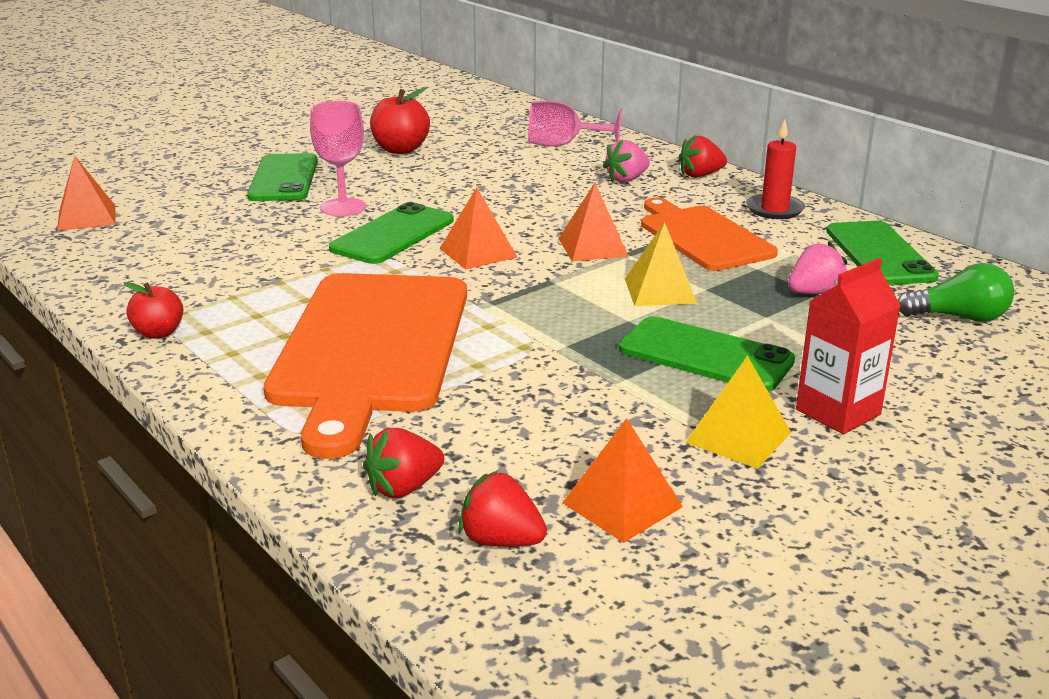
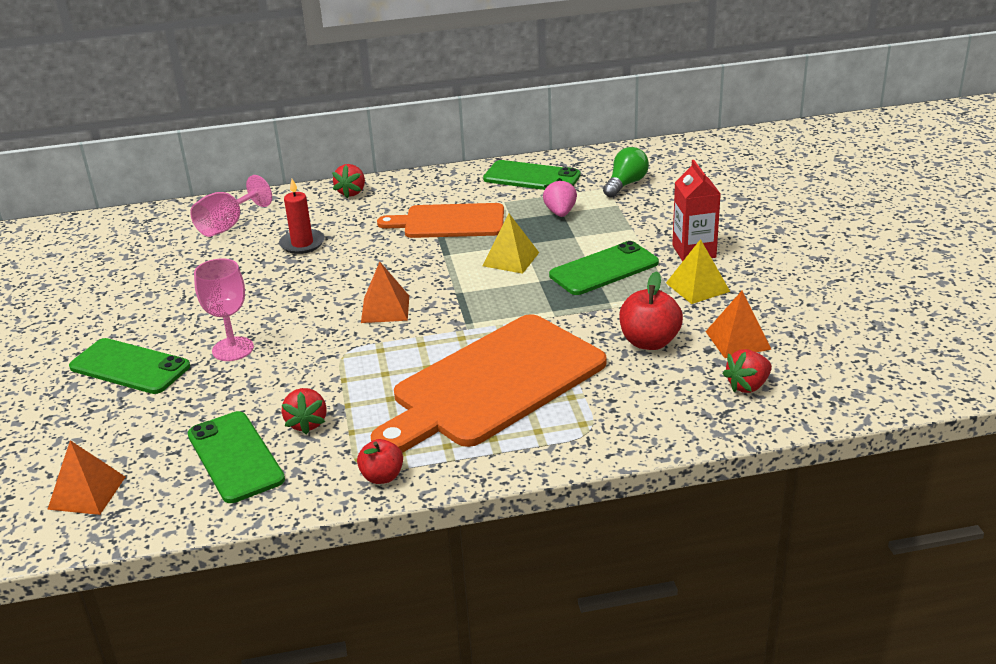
camera: 60 degrees left, 5 degrees up
orange cutting board [264,273,467,459] -> orange cutting board turned 105 degrees clockwise [371,314,607,453]
green phone [329,202,454,264] -> green phone moved to [187,411,285,503]
red strawberry [363,428,444,498] -> red strawberry moved to [281,388,327,435]
red apple [370,87,430,154] -> red apple moved to [619,271,683,350]
orange pyramid [558,183,629,261] -> none
pink strawberry [603,139,650,182] -> none
red candle [746,120,805,219] -> red candle moved to [279,179,325,254]

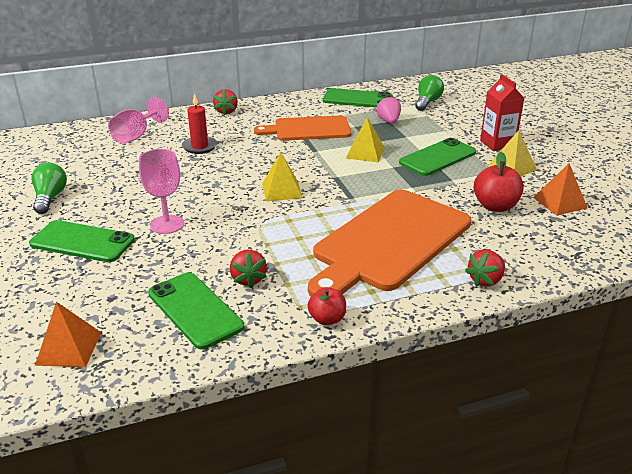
camera: 10 degrees left, 0 degrees up
orange pyramid [361,262,409,323] -> yellow pyramid [262,152,303,201]
red strawberry [722,349,772,393] -> red strawberry moved to [465,250,505,287]
none -> green light bulb [32,163,67,214]

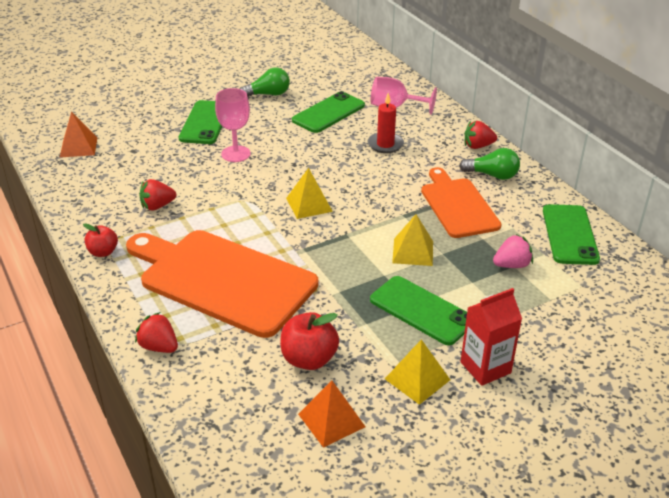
camera: 80 degrees right, 5 degrees up
green phone [148,272,244,350] -> green phone moved to [292,91,365,133]
green light bulb [415,75,444,111] -> green light bulb moved to [459,148,520,180]

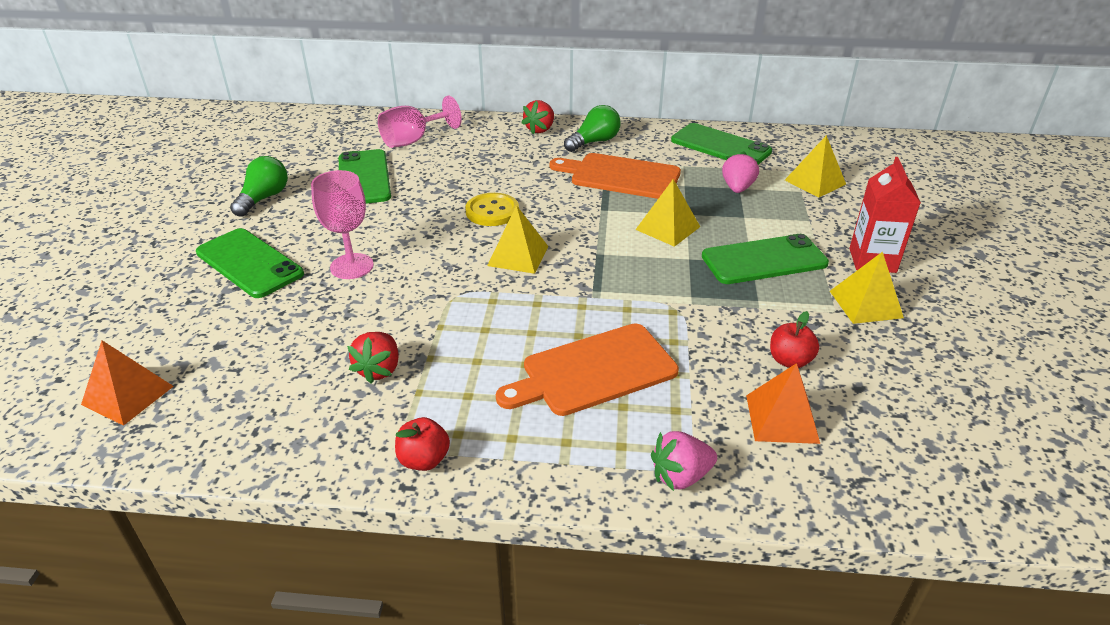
camera: 55 degrees left, 0 degrees up
orange cutting board [126,230,318,338] -> orange cutting board [496,323,679,416], size x0.62
red strawberry [135,312,178,353] -> pink strawberry [651,431,717,491]
red apple [281,312,339,370] -> red apple [770,311,819,368], size x0.64
orange pyramid [298,380,365,448] -> orange pyramid moved to [746,363,820,444]
red candle [367,93,404,153] -> none
none -> yellow button [465,193,519,226]
none -> yellow pyramid [785,135,846,197]

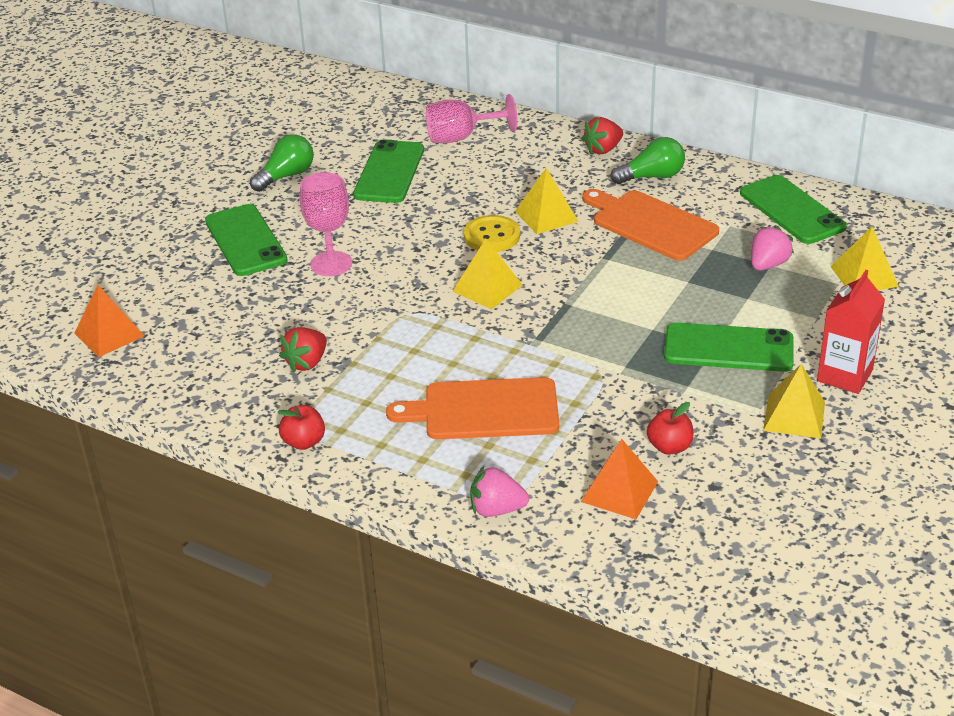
camera: 25 degrees right, 0 degrees up
yellow pyramid [635,179,700,247] -> yellow pyramid moved to [515,168,579,234]

